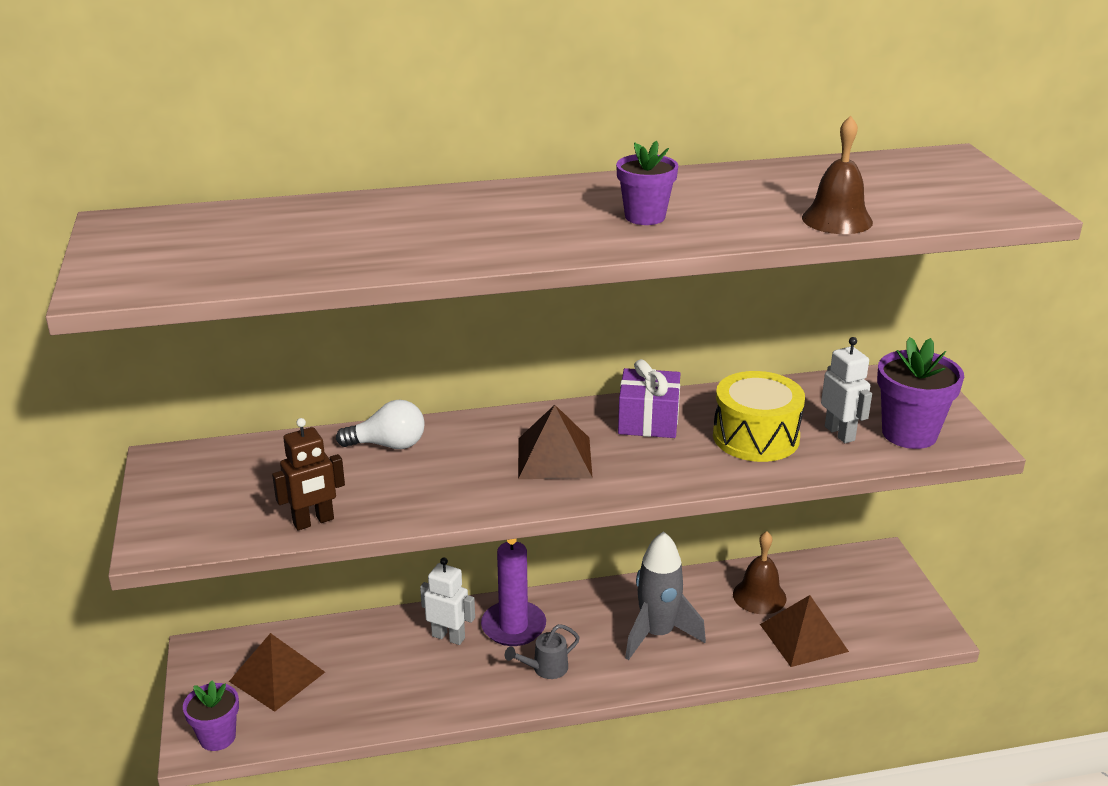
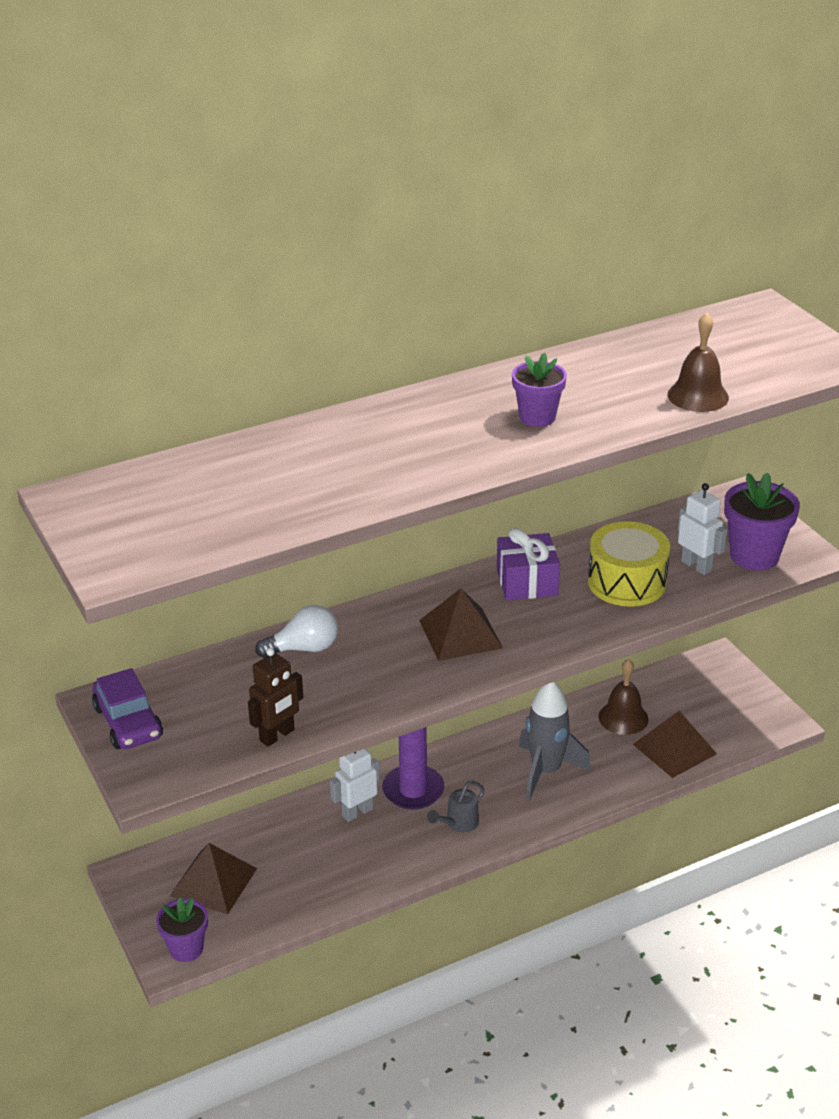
camera: 15 degrees left, 5 degrees up
white robot [420,558,475,645] -> white robot turned 45 degrees counterclockwise [330,749,380,822]
none -> purple car [92,668,163,749]

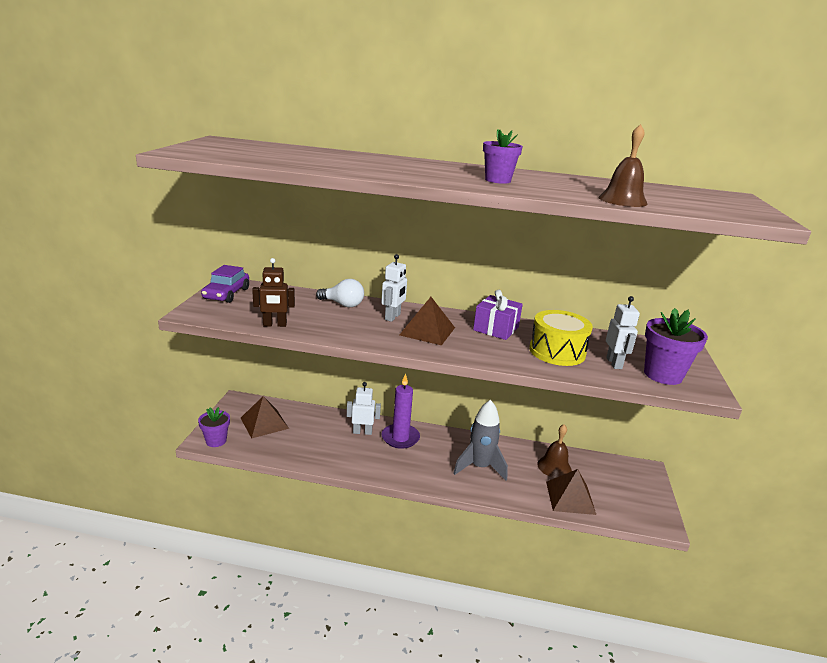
camera: 35 degrees right, 10 degrees down
grey watering can [427,781,485,832] -> none
none -> white robot [381,254,407,322]

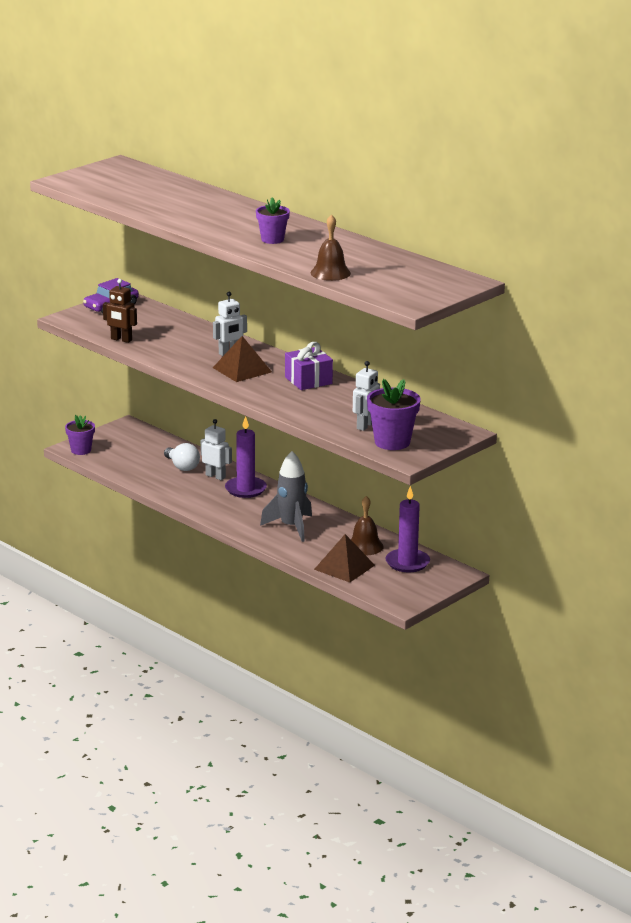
camera: 35 degrees right, 0 degrees up
brown pyramid [241,396,289,438] -> none
white light bulb [316,279,364,307] -> white light bulb moved to [164,443,200,471]
yellow drum [529,310,593,366] -> none
none -> purple candle [386,486,430,572]

